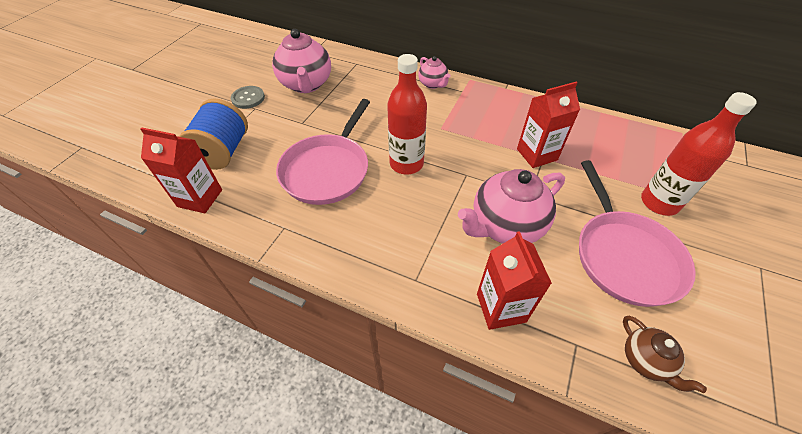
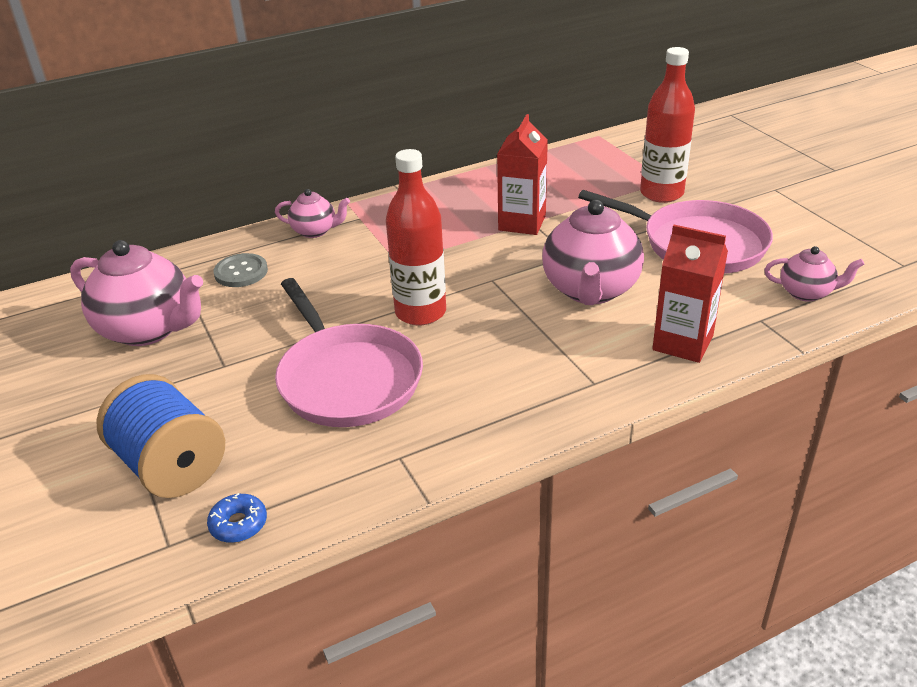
camera: 50 degrees left, 15 degrees down
red carton [140,127,222,213] -> blue donut [207,493,267,543]
grey button [231,86,265,109] -> grey button moved to [214,253,268,287]
brown teapot [623,316,707,393] -> pink teapot [764,246,864,301]

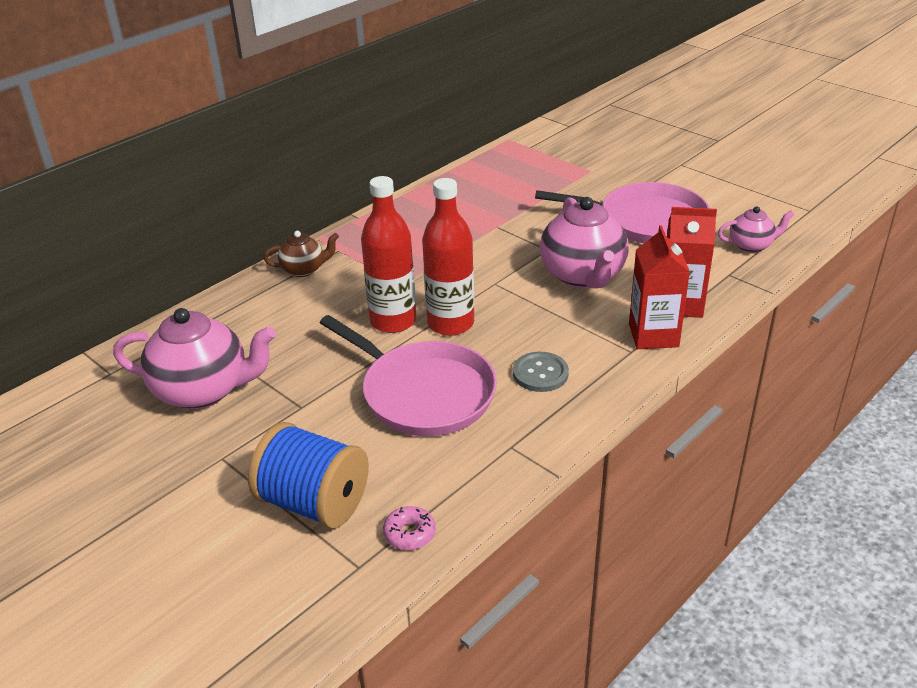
camera: 20 degrees left, 0 degrees up
blue donut [207,493,267,543] -> pink donut [383,506,436,550]
grey button [214,253,268,287] -> grey button moved to [513,352,569,392]
pink teapot [275,189,350,238] -> brown teapot [264,231,339,277]
red carton [497,114,548,235] -> red carton moved to [629,225,690,349]
red bottle [640,47,695,203] -> red bottle moved to [361,176,416,333]

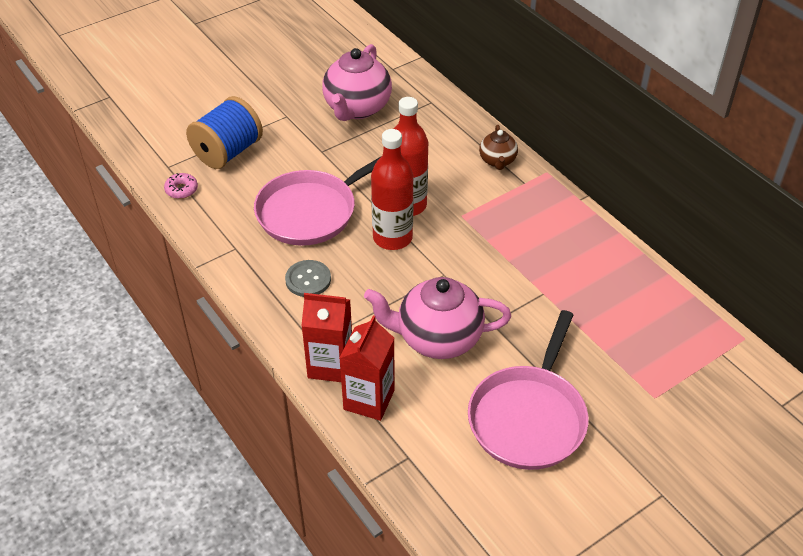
camera: 100 degrees right, 10 degrees up
pink teapot [718,206,794,253] -> none

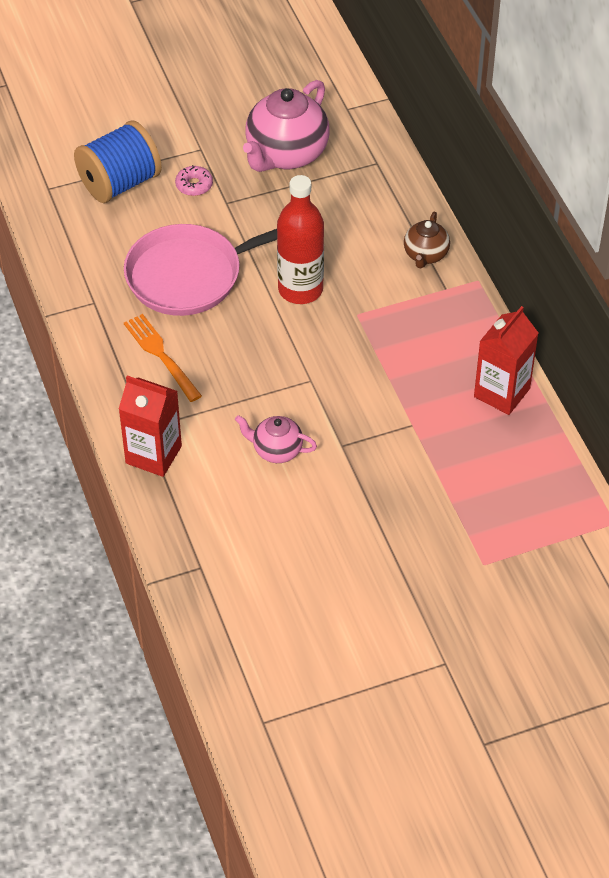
camera: 15 degrees right, 5 degrees up
pink donut [164,173,198,199] -> pink donut moved to [175,165,213,196]
grey button [285,260,331,297] -> orange fork [124,314,202,402]
red carton [340,315,395,421] -> red carton moved to [474,306,538,415]
pink teapot [364,277,511,359] -> pink teapot [235,415,317,463], size x0.53
red bottle [371,129,414,250] -> none
pink pan [468,310,589,470] -> none

